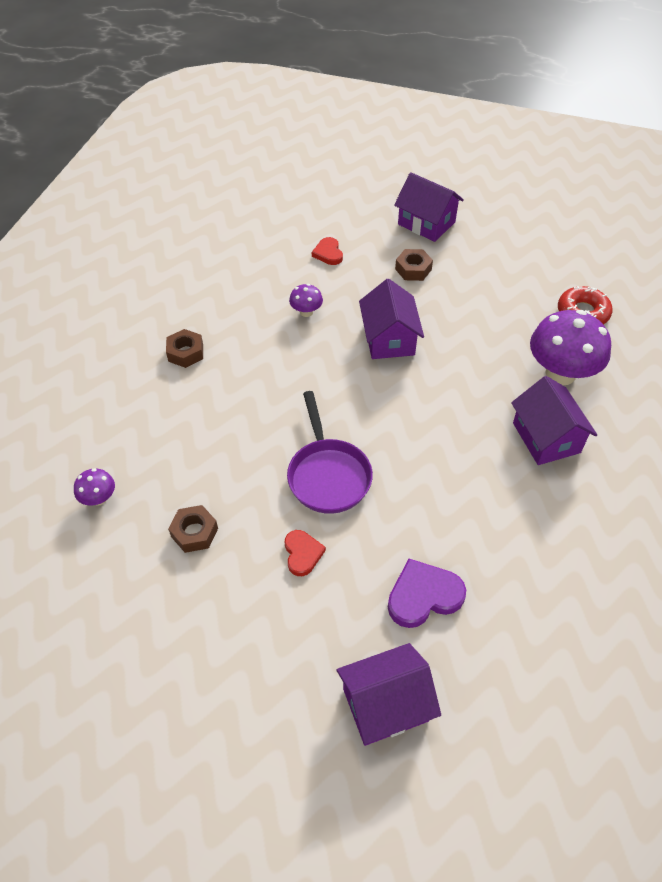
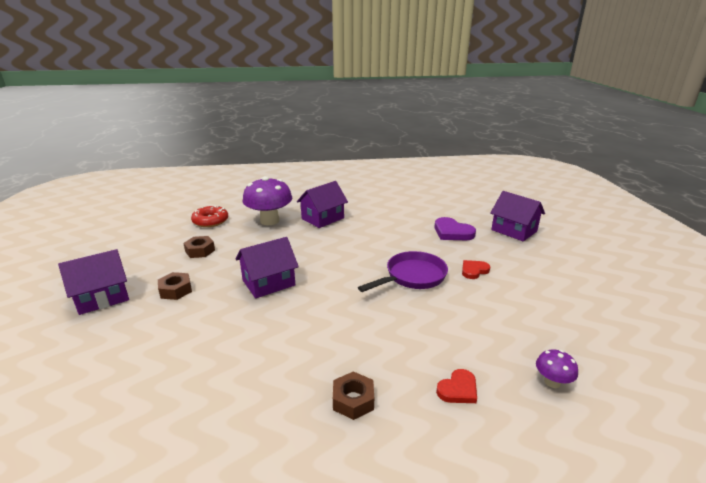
camera: 115 degrees left, 25 degrees down
brown nut [168,505,218,553] -> brown nut moved to [183,236,215,258]
purple mushroom [289,284,323,317] -> none
red heart [312,237,343,265] -> red heart moved to [436,369,477,403]
purple house [394,172,464,242] -> purple house turned 45 degrees clockwise [58,249,129,315]

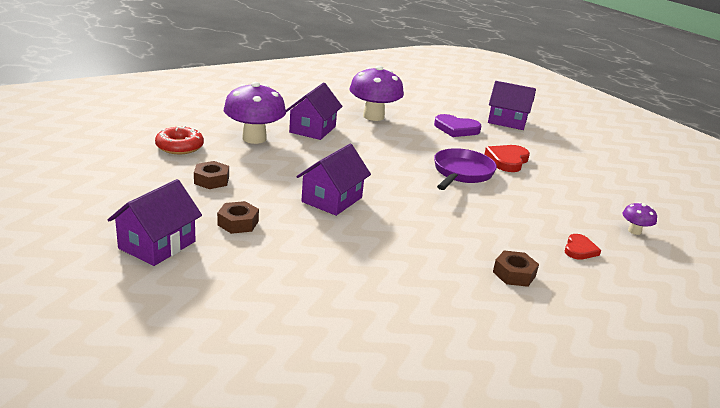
camera: 30 degrees left, 0 degrees up
red heart [462,260,491,279] -> red heart [485,145,530,172], size x1.59
none -> purple mushroom [349,66,404,121]

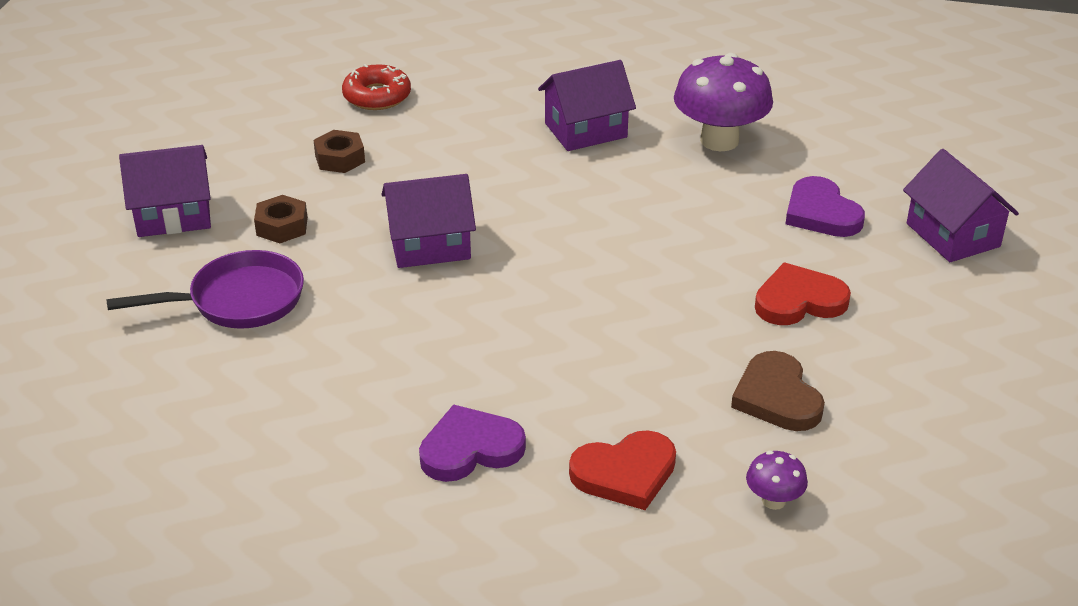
camera: 50 degrees right, 10 degrees up
purple mushroom [224,82,286,144] -> none
purple pan [434,148,497,190] -> purple pan moved to [106,250,304,329]
brown nut [493,250,539,287] -> purple heart [419,404,526,482]
red heart [565,234,601,260] -> red heart [569,430,676,510], size x1.59
none -> brown heart [731,351,825,431]

